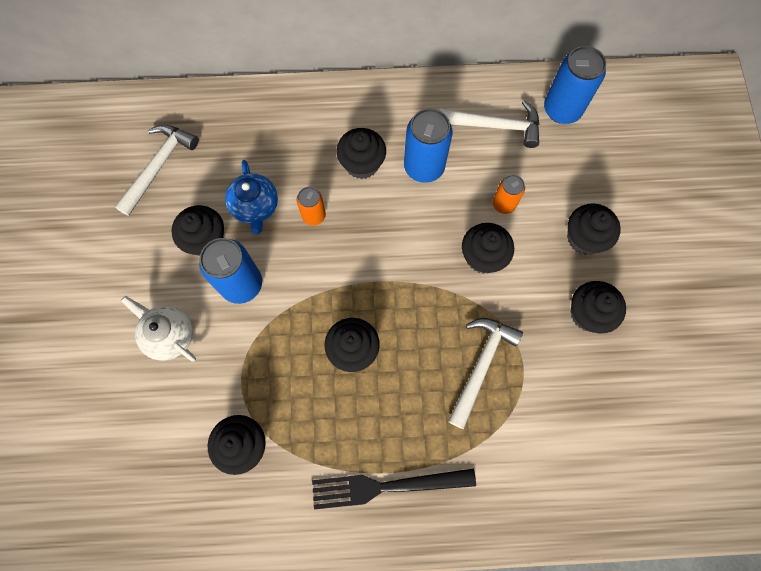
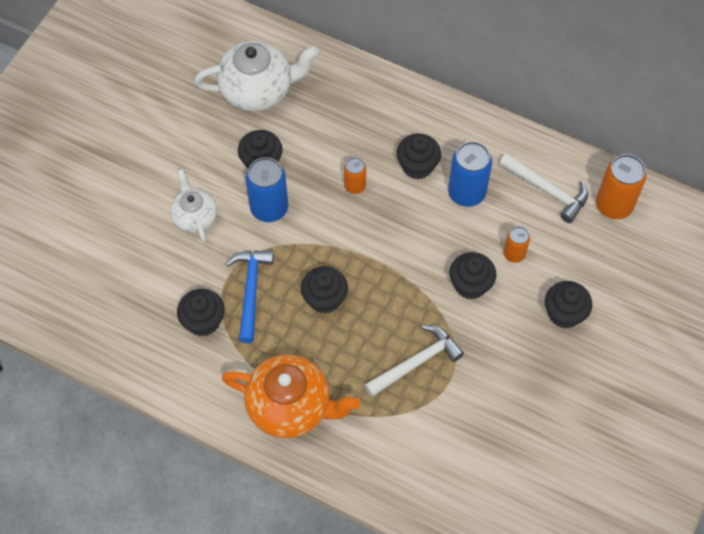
camera: 30 degrees right, 10 degrees down
white hammer [115,125,199,216] -> white teapot [194,41,319,111]
blue teapot [225,160,278,234] -> none
black fork [312,468,476,510] -> orange teapot [222,354,360,438]
blue can [544,46,606,124] -> orange can [596,154,647,219]
black cupcake [570,281,626,334] -> none
none -> blue hammer [226,250,274,343]

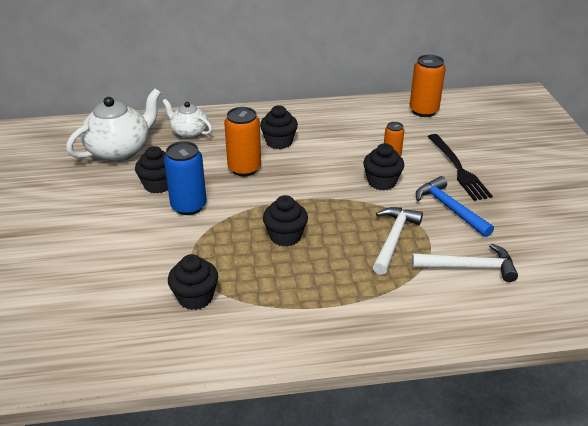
camera: 35 degrees left, 25 degrees down
white teapot [170,169,217,242] -> white teapot moved to [162,99,212,139]
orange teapot [222,354,360,438] -> none
blue hammer [226,250,274,343] -> blue hammer moved to [416,176,494,237]
orange can [344,157,366,194] -> orange can [224,107,261,176], size x1.74
blue can [448,141,492,207] -> none
white hammer [499,153,588,223] -> white hammer moved to [412,243,518,282]
black cupcake [545,281,592,329] -> black fork [428,134,493,201]

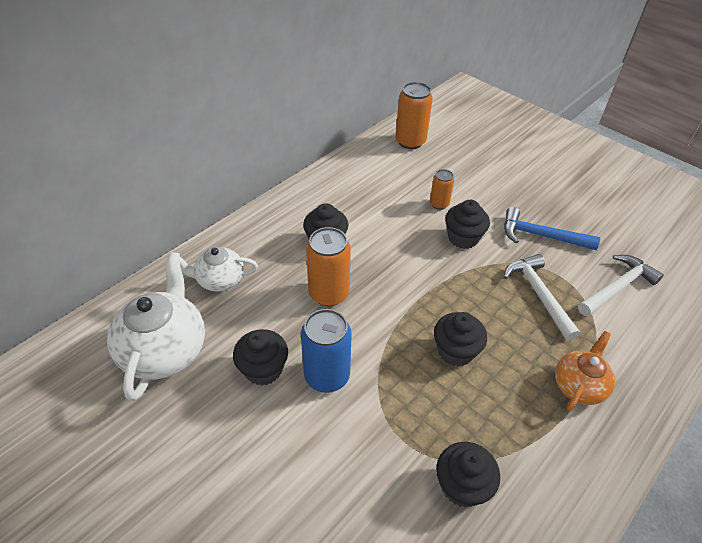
camera: 40 degrees left, 10 degrees up
black fork [428,134,493,201] -> none
none -> orange teapot [555,331,615,411]

